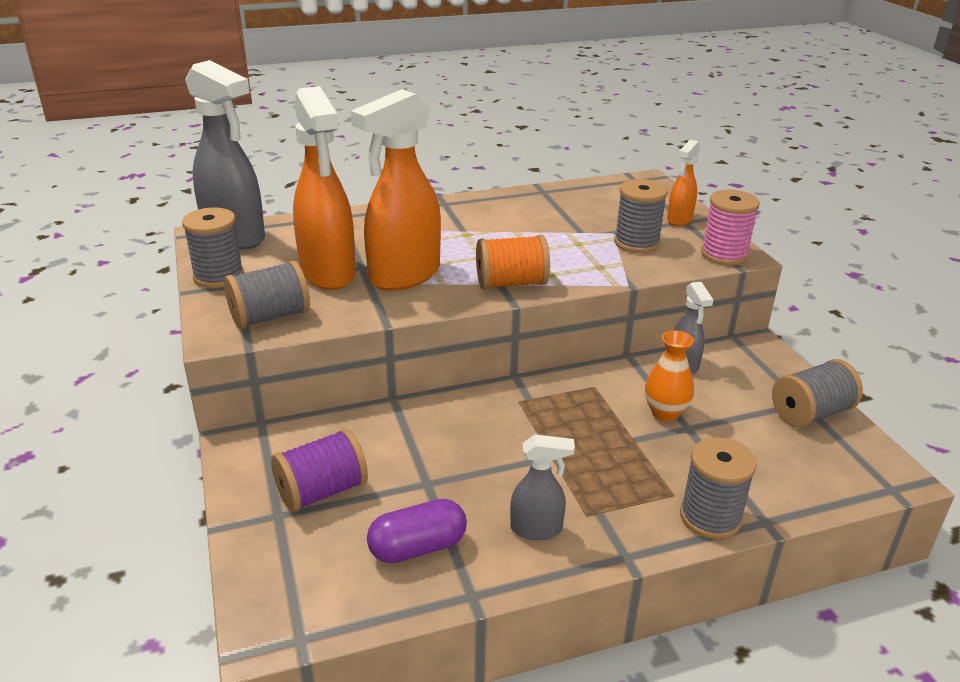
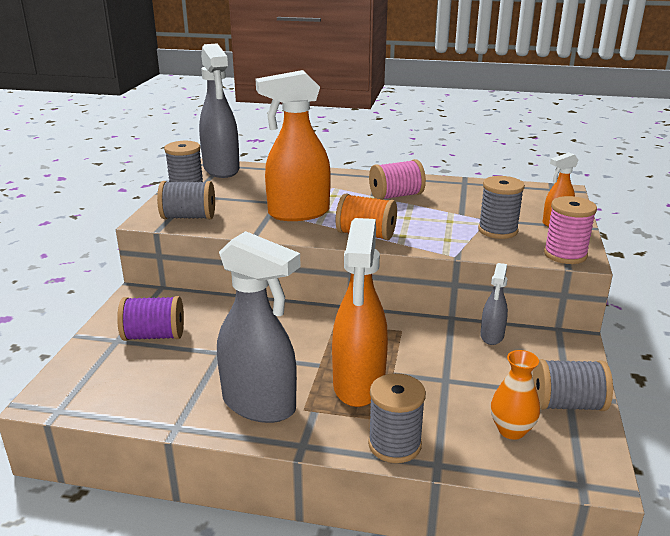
camera: 30 degrees right, 5 degrees down
orange spray bottle [293,86,356,290] -> orange spray bottle moved to [332,218,388,407]
purple capsule [367,499,467,563] -> none
grey spray bottle [510,434,575,540] -> grey spray bottle [217,231,301,423], size x1.99
orange vase [645,330,694,421] -> orange vase moved to [491,350,540,440]
none -> pink spool [369,159,426,200]

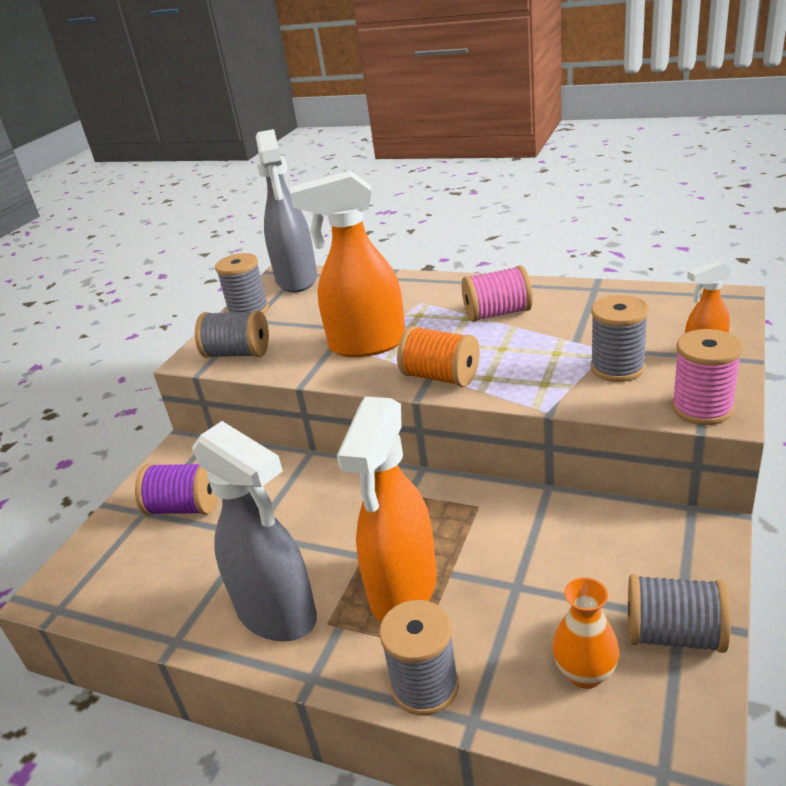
camera: 15 degrees right, 5 degrees up
grey spray bottle [480,263,508,345] -> none

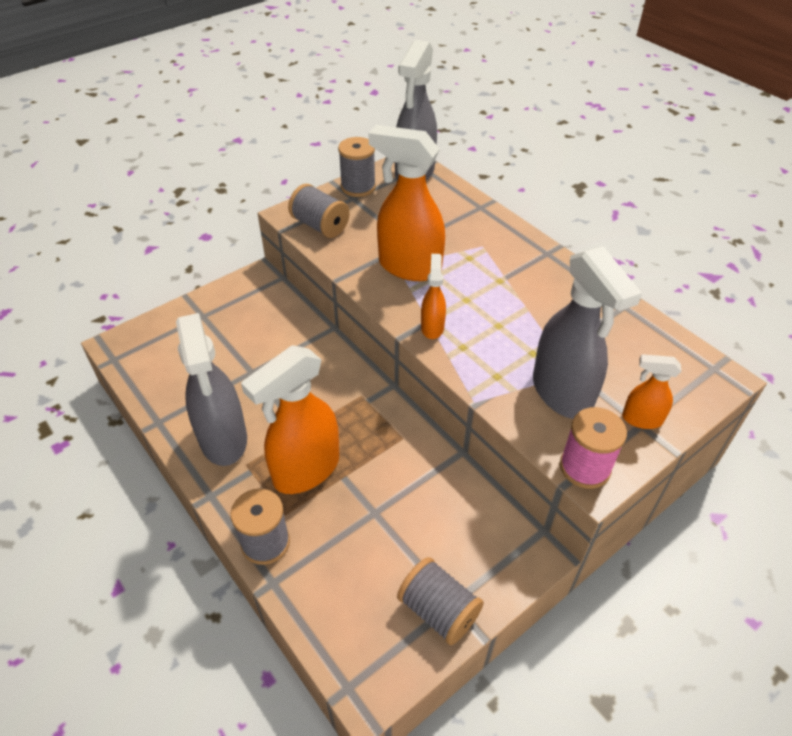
camera: 25 degrees right, 15 degrees up
purple spool [135,464,218,515] -> none
orange spool [397,326,480,387] -> orange spray bottle [421,254,446,339]
pink spool [462,265,533,322] -> none
orange vase [552,577,619,689] -> none
grey spool [591,295,649,382] -> grey spray bottle [533,246,642,419]

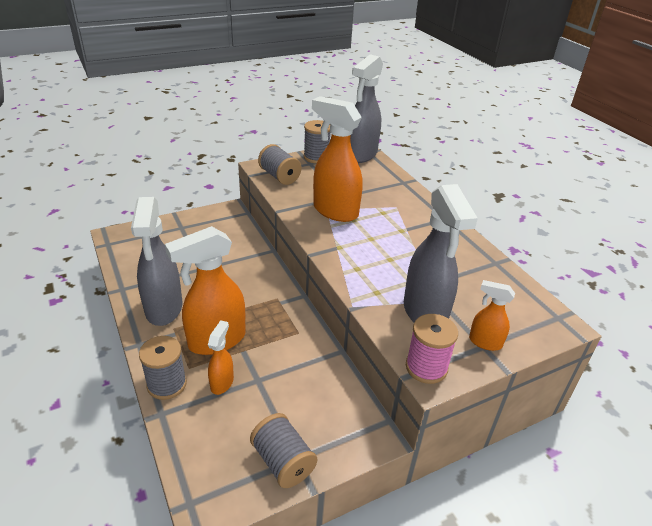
camera: 10 degrees right, 10 degrees down
orange spray bottle [421,254,446,339] -> orange spray bottle moved to [208,320,234,395]

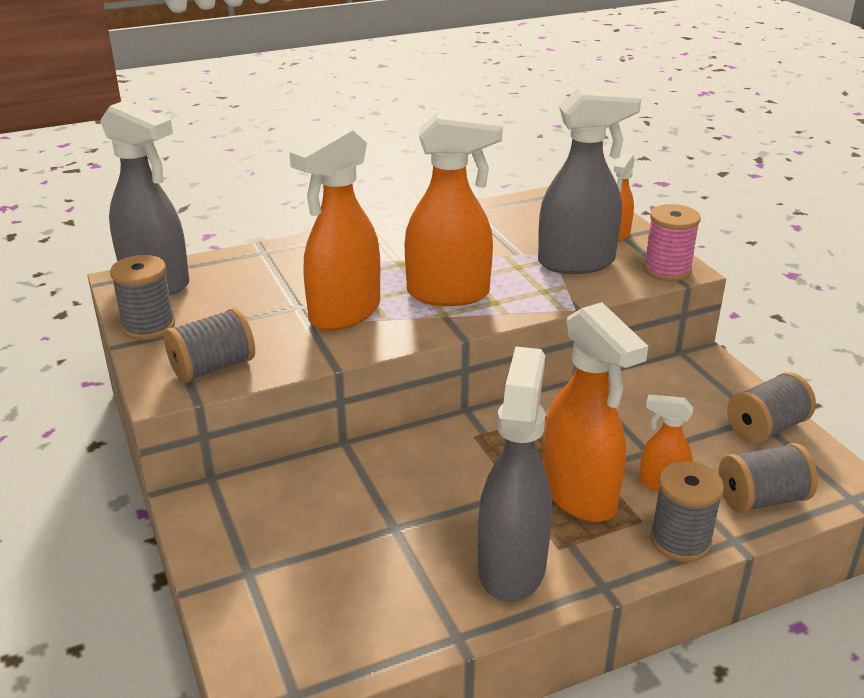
camera: 85 degrees left, 5 degrees down
grey spray bottle [131,197,182,326] -> grey spray bottle turned 75 degrees counterclockwise [478,346,552,602]
none -> orange spray bottle [404,111,503,306]
none -> grey spool [719,443,818,513]

